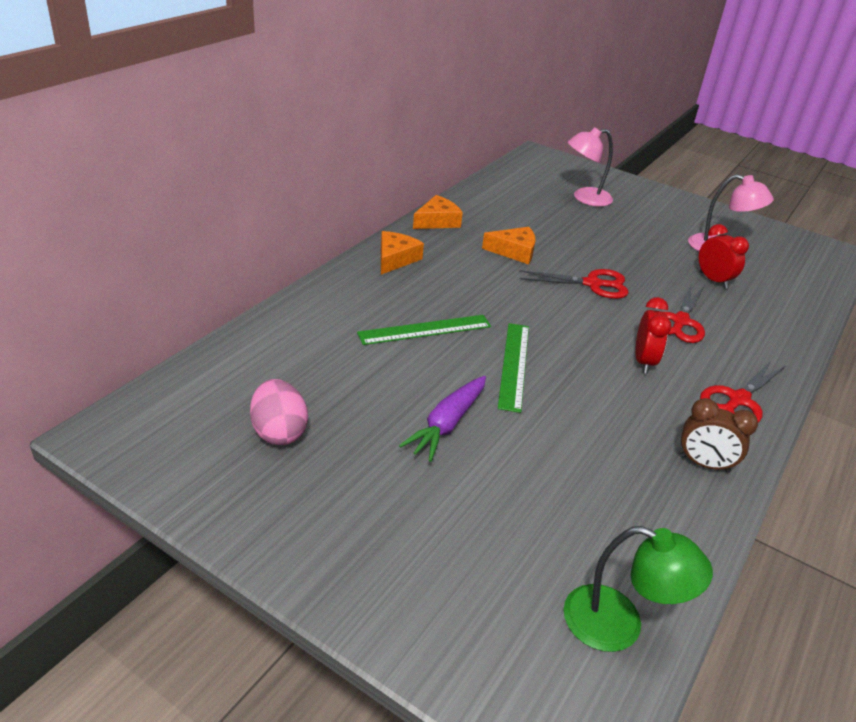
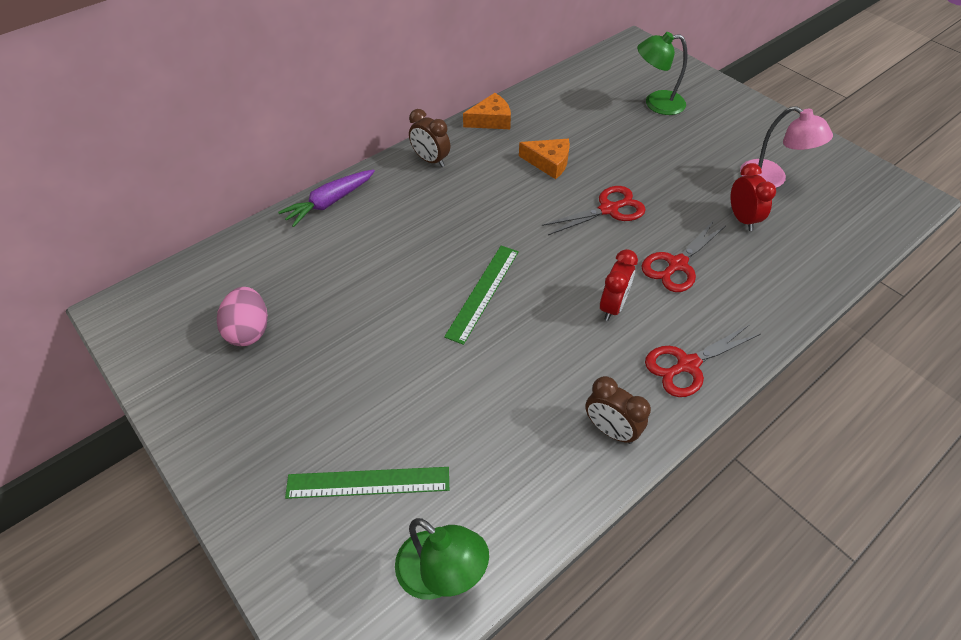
camera: 20 degrees right, 15 degrees up
green ruler [357,315,491,345] -> green ruler moved to [285,467,449,499]
orange cheese [381,231,424,274] -> brown clock [409,109,450,167]
purple carrot [399,376,486,462] -> purple carrot moved to [278,169,375,227]
red scissors [519,269,629,299] -> red scissors turned 45 degrees counterclockwise [542,186,646,235]
pink lamp [568,127,613,207] -> green lamp [637,32,688,115]

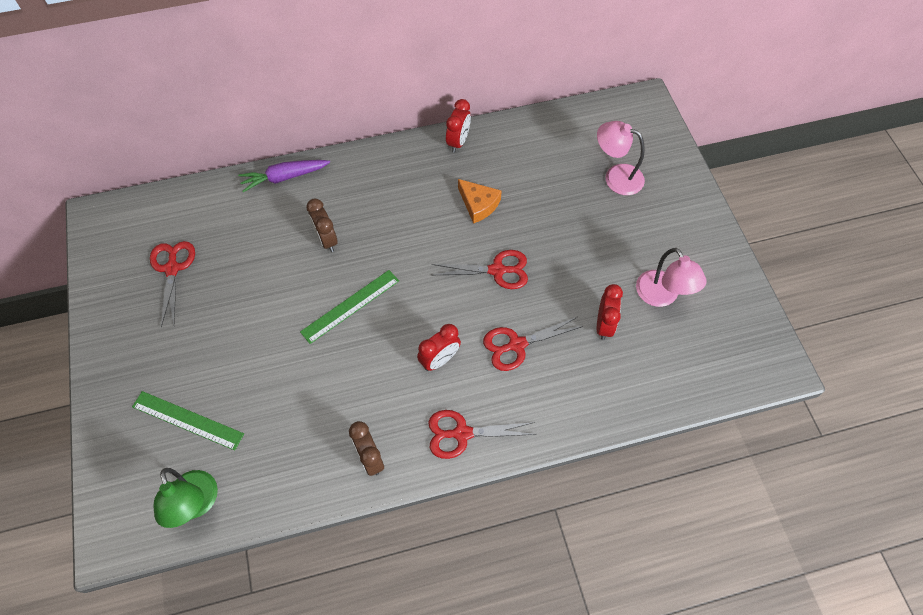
camera: 25 degrees right, 10 degrees up
pink egg [217,287,268,346] -> red scissors [150,241,195,327]
brown clock [409,109,450,167] -> brown clock moved to [306,199,338,252]
orange cheese [463,93,511,129] -> red clock [446,99,471,153]
green lamp [637,32,688,115] -> pink lamp [597,121,645,195]

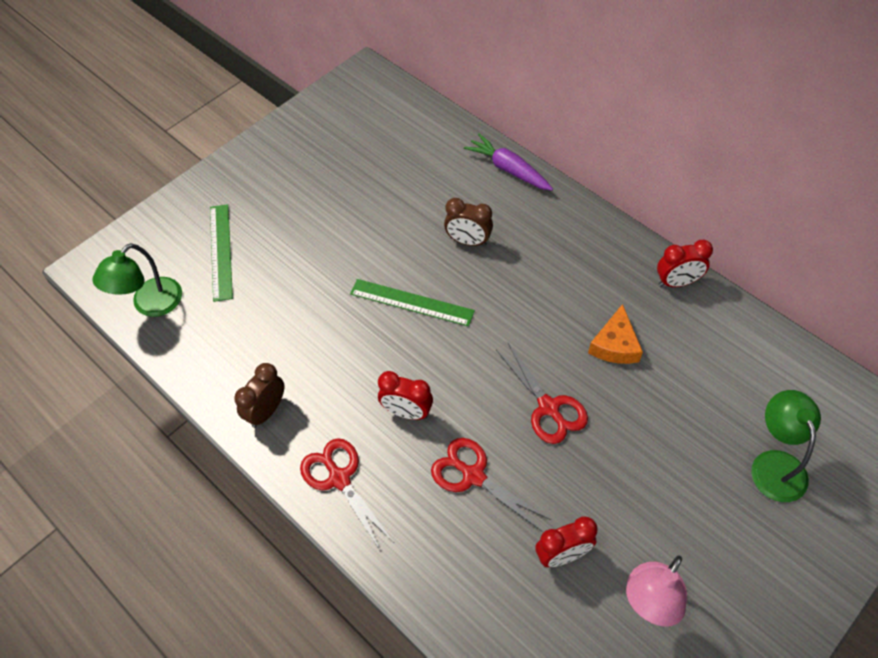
camera: 60 degrees right, 5 degrees down
red scissors [150,241,195,327] -> none
brown clock [306,199,338,252] -> brown clock turned 105 degrees counterclockwise [444,198,493,246]
pink lamp [597,121,645,195] -> green lamp [751,390,821,502]

